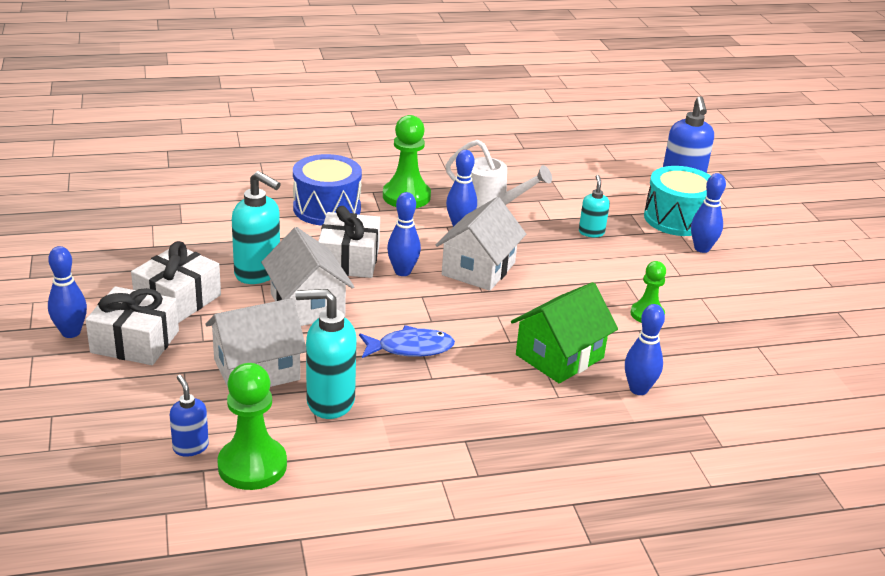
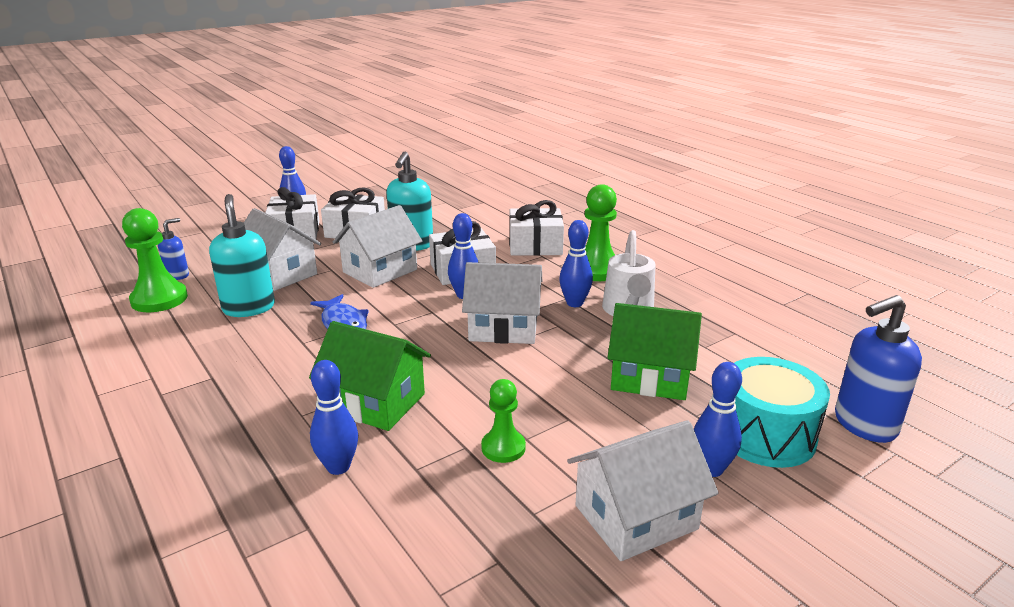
camera: 70 degrees right, 5 degrees down
blue drum [293,154,362,226] -> white gift [509,200,564,256]
turquoise soap dispenser [579,175,610,237] -> green house [608,303,702,400]
none -> white house [567,420,719,561]

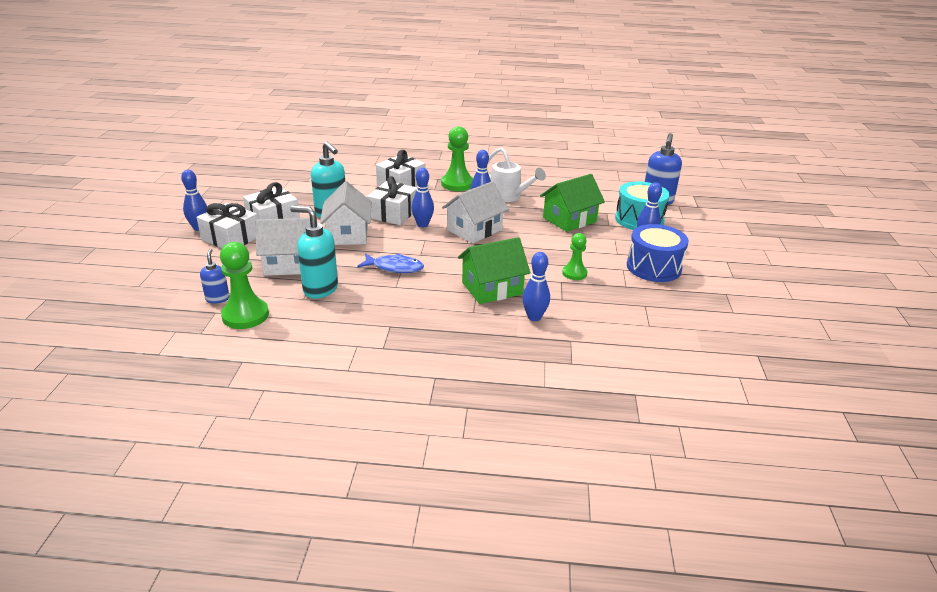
camera: 50 degrees left, 5 degrees up
white house [567,420,719,561] -> blue drum [627,224,689,282]

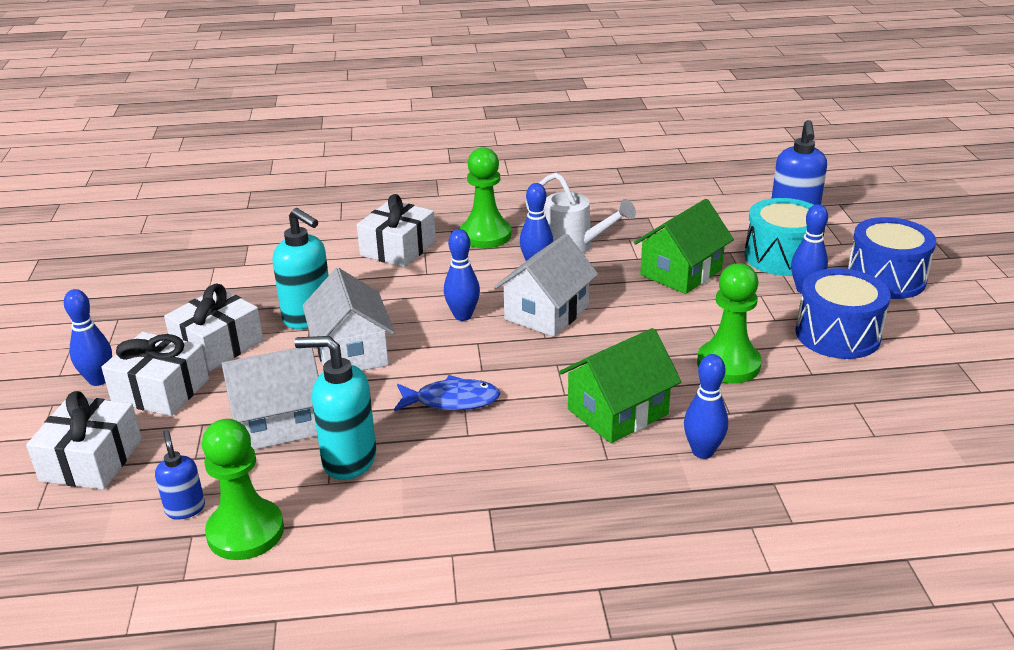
camera: 10 degrees left, 0 degrees up
white gift [367,176,418,225] -> white gift moved to [26,391,142,490]
green pawn [562,233,587,280] -> green pawn [697,263,762,383], size x1.64
none -> blue drum [848,217,936,299]

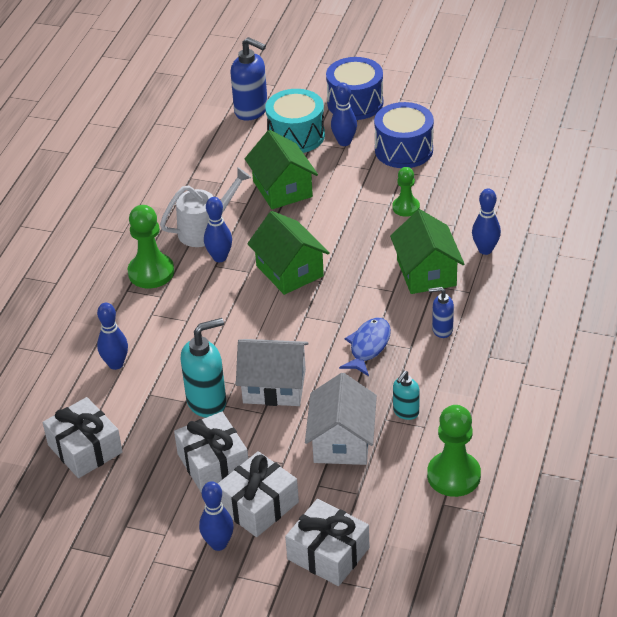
camera: 65 degrees left, 10 degrees up
blue soap dispenser [155,430,205,519] -> blue soap dispenser moved to [429,287,454,338]
turquoise soap dispenser [295,336,376,480] -> turquoise soap dispenser [393,371,420,420], size x0.56
white gift [357,194,436,268] -> white gift moved to [43,397,123,478]
blue bowling pin [444,229,480,321] -> blue bowling pin moved to [97,303,128,370]
white house [495,234,598,337] -> green house [247,211,330,295]
green pawn [697,263,762,383] -> green pawn [392,167,420,217], size x0.61

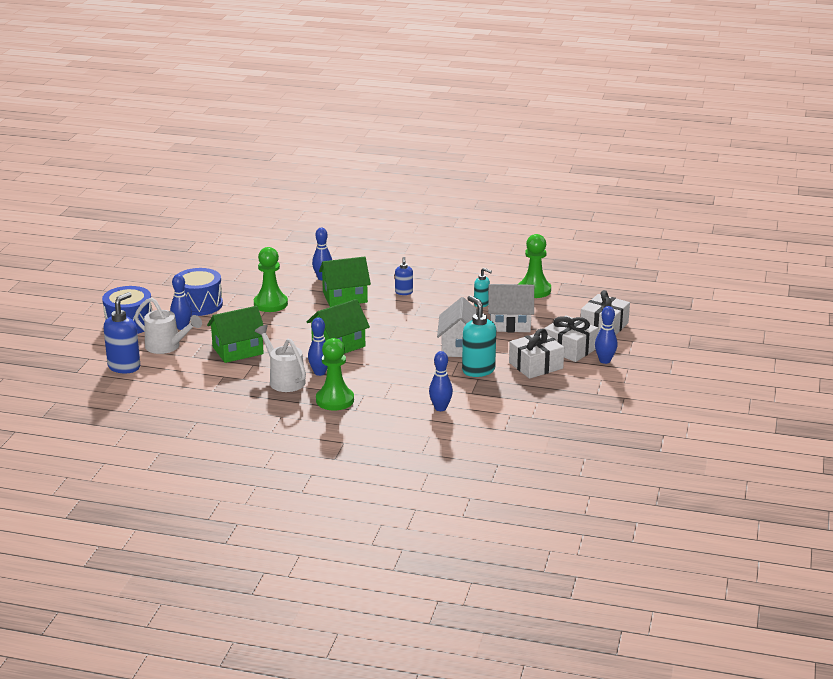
camera: 95 degrees left, 15 degrees down
white gift [43,397,123,478] -> none
turquoise drum [265,89,325,153] -> white watering can [134,297,202,354]
blue fish [339,318,391,376] -> none
green pawn [392,167,420,217] -> green pawn [254,247,288,312], size x1.64

